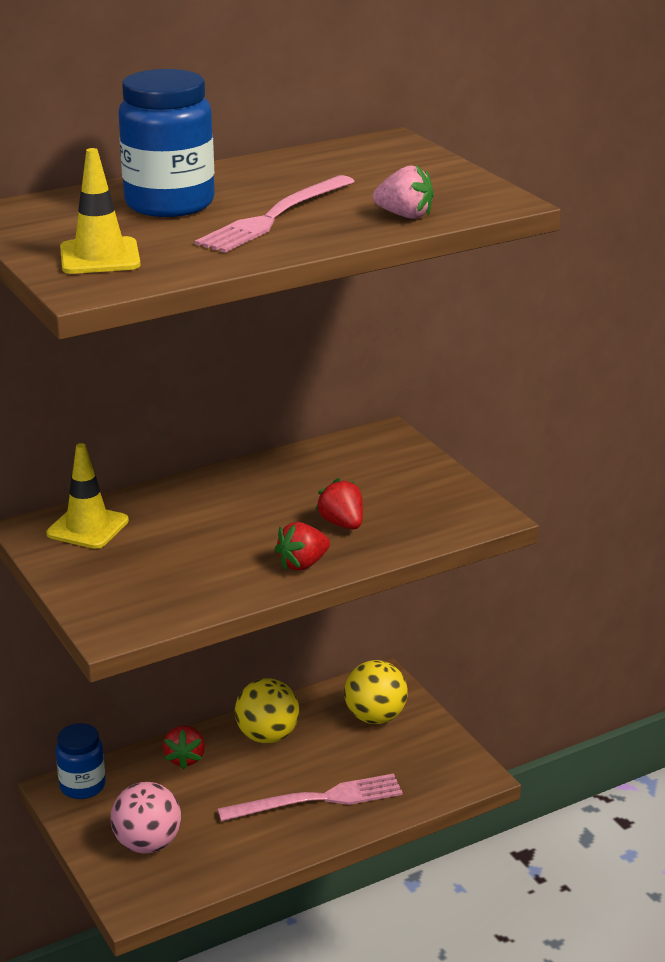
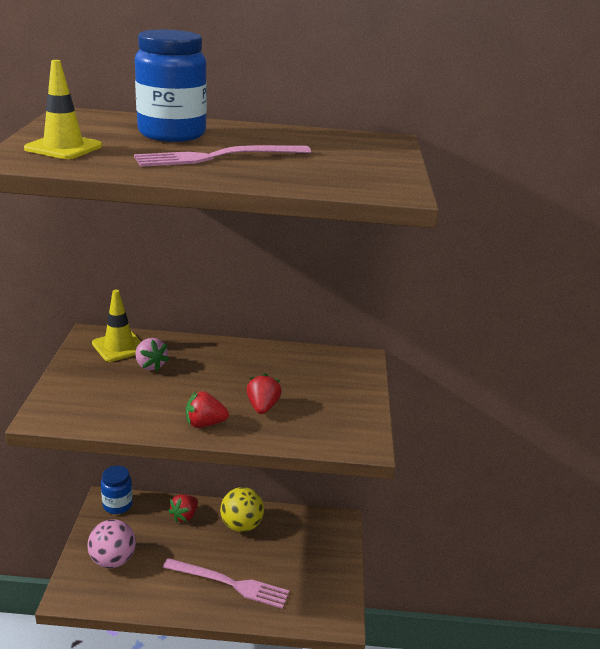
camera: 30 degrees right, 0 degrees up
yellow ball [344,660,408,724] -> none
pink strawberry [373,165,434,219] -> pink strawberry moved to [136,338,169,371]

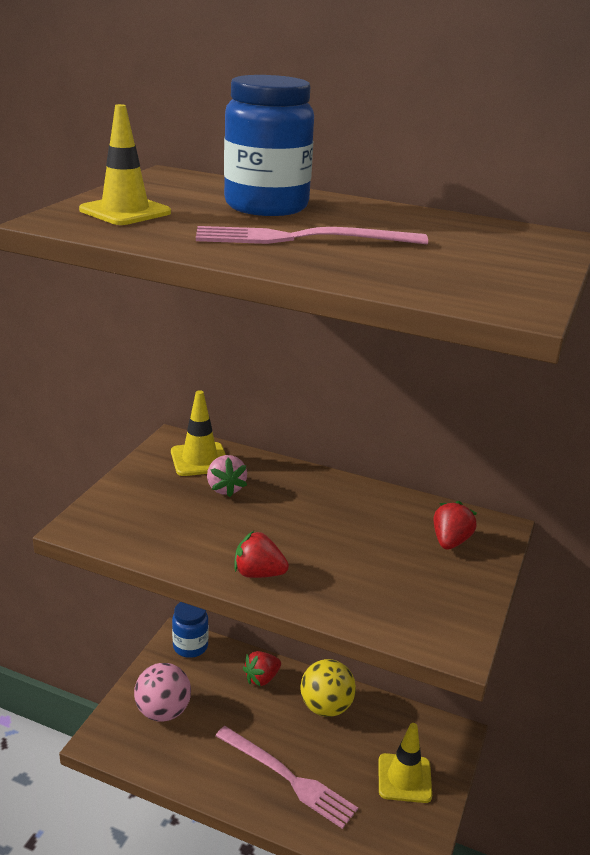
camera: 20 degrees right, 0 degrees up
red strawberry [247,373,282,414] -> red strawberry moved to [433,501,477,550]
none -> yellow traffic cone [378,723,432,803]

